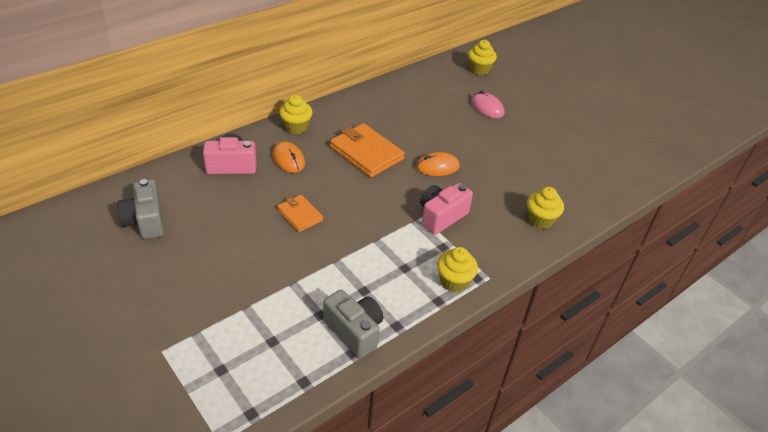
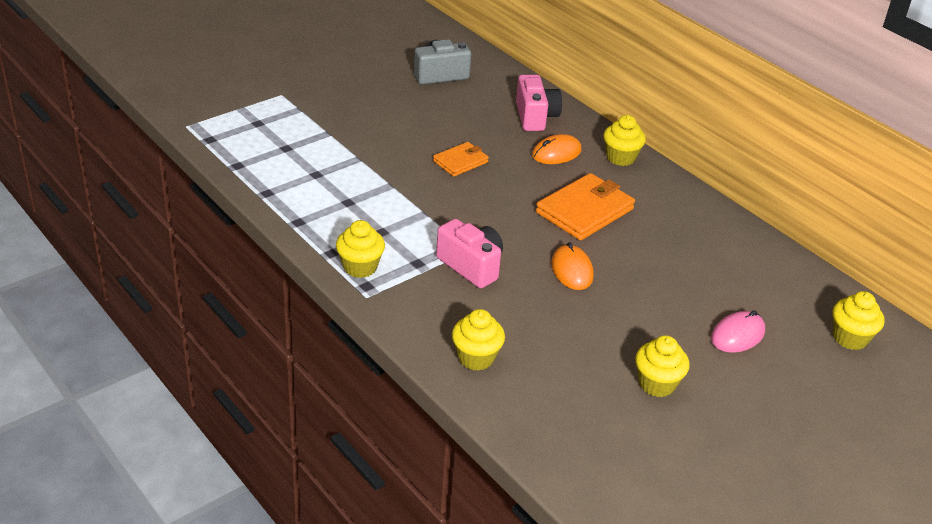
camera: 90 degrees right, 5 degrees down
grey camera [323,290,383,358] -> none
none -> yellow cupcake [635,335,690,397]

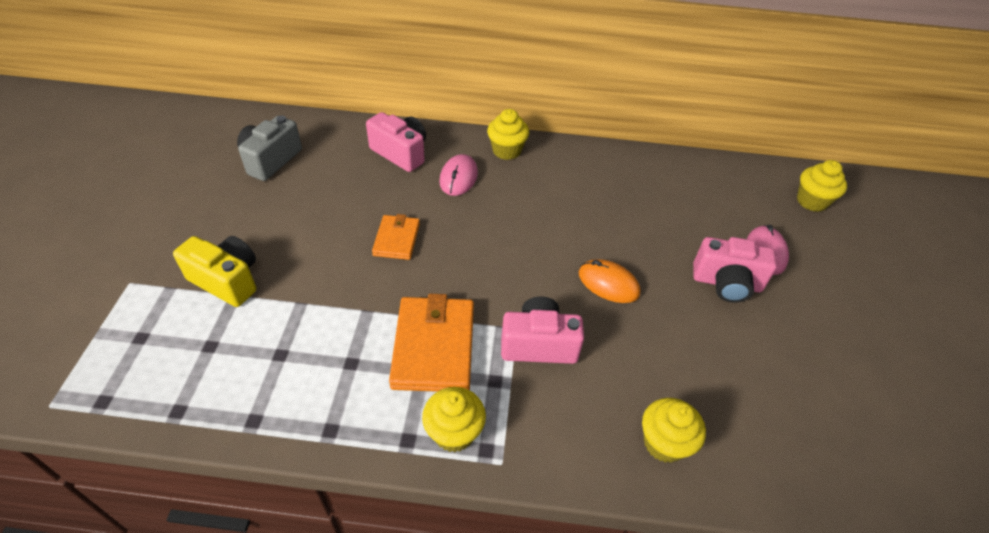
camera: 45 degrees left, 10 degrees up
orange mouse [532,134,582,164] -> pink mouse [439,154,478,196]
orange wallet [536,173,635,240] -> orange wallet moved to [389,294,474,392]
yellow cupcake [635,335,690,397] -> none
none -> yellow camera [173,236,256,307]
none -> pink camera [693,237,777,303]

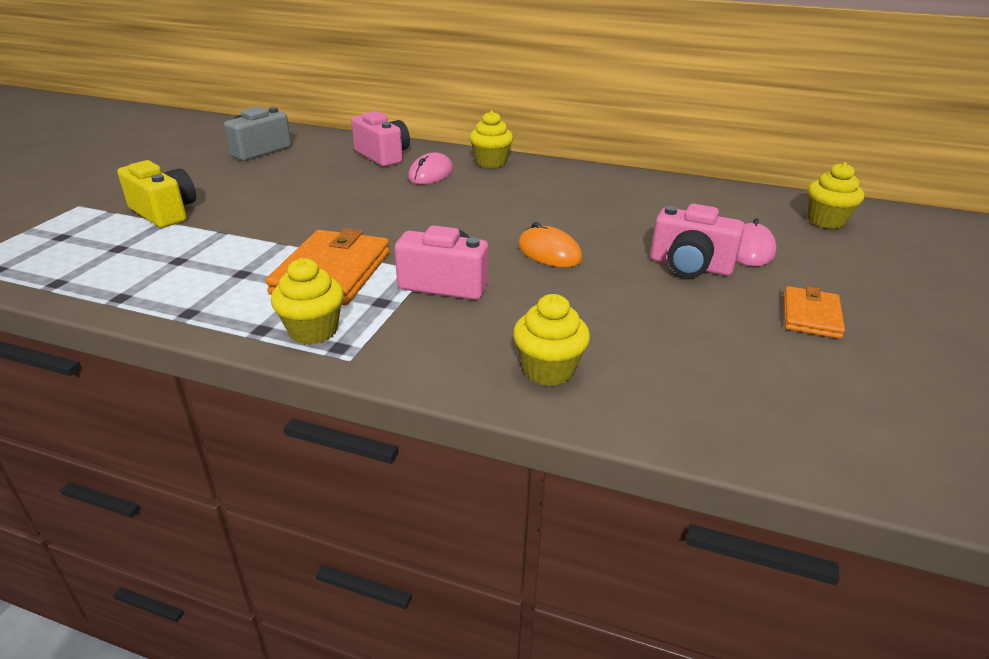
camera: 15 degrees right, 15 degrees down
orange wallet [372,214,420,260] -> orange wallet moved to [784,286,845,339]

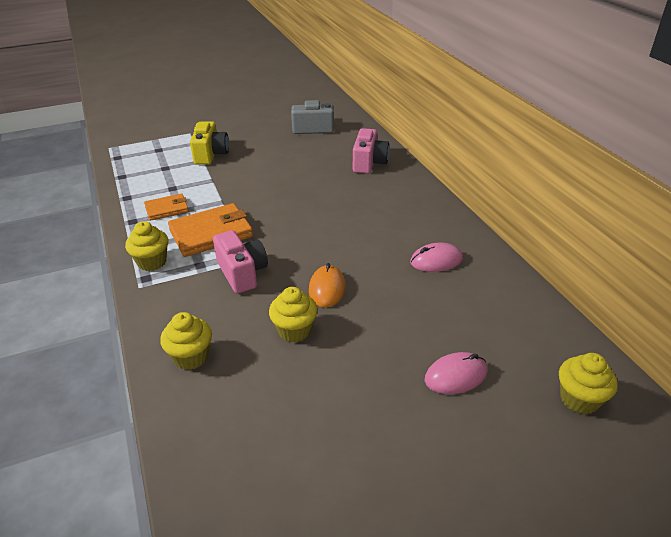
camera: 50 degrees right, 5 degrees up
pink mouse [408,152,453,184] -> pink mouse moved to [410,243,463,272]
yellow cupcake [469,111,513,168] -> yellow cupcake moved to [269,287,317,343]
pink camera [650,204,745,277] -> none
orange wallet [784,286,845,339] -> orange wallet moved to [144,194,189,221]

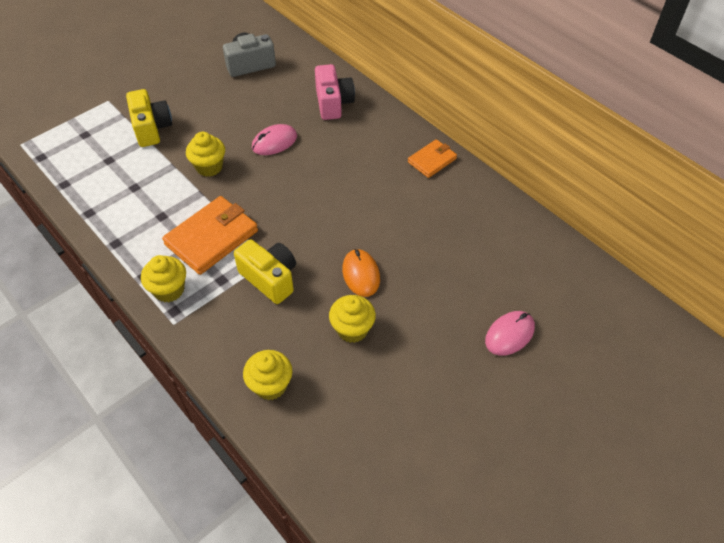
camera: 20 degrees left, 15 degrees up
orange wallet [144,194,189,221] -> orange wallet moved to [408,139,457,178]
pink camera [213,230,268,294] -> yellow camera [234,239,296,304]
pink mouse [410,243,463,272] -> pink mouse moved to [252,124,297,155]
yellow cupcake [559,353,618,415] -> yellow cupcake moved to [186,132,225,177]

